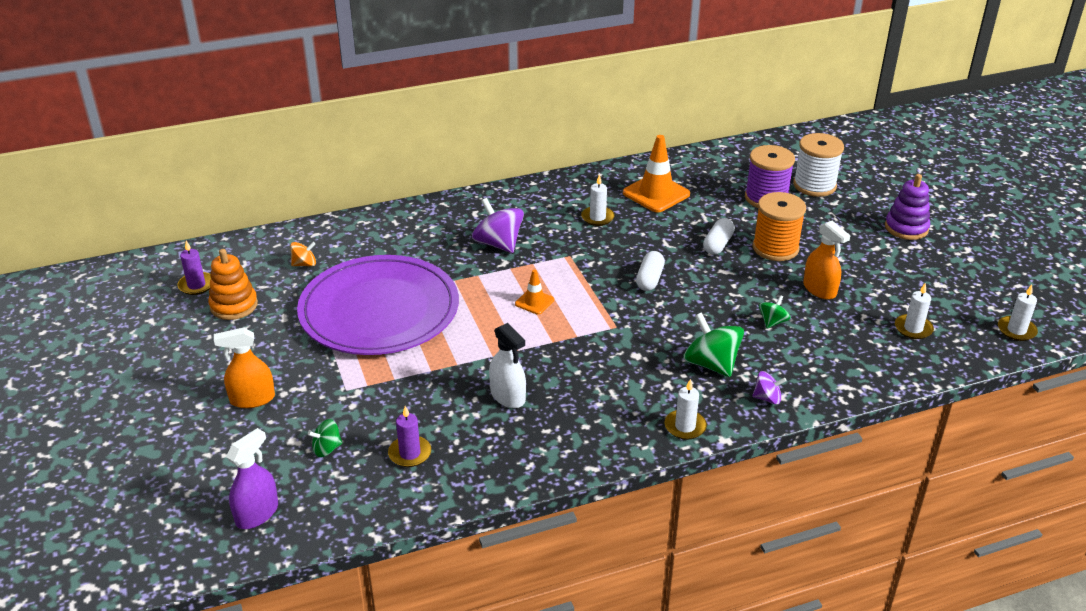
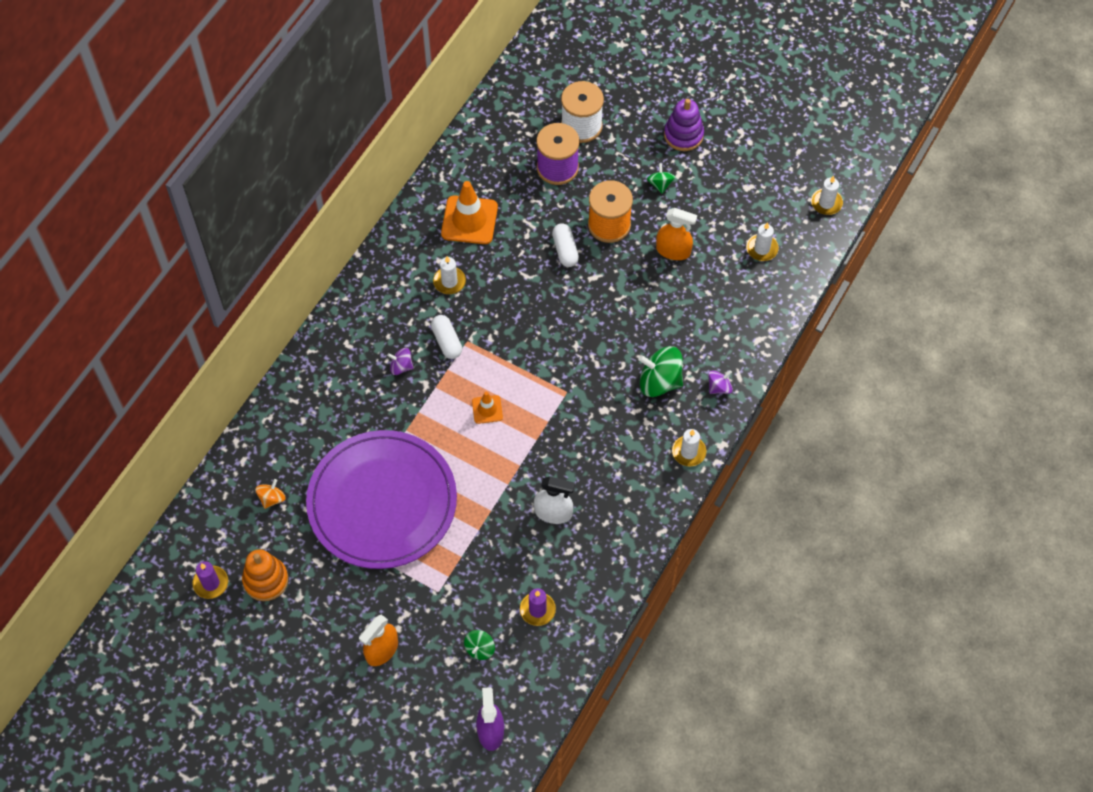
camera: 40 degrees left, 25 degrees up
purple spinning top [472,198,524,253] -> purple spinning top [387,348,413,375], size x0.54
white capsule [636,251,665,291] -> white capsule moved to [431,315,462,359]
green spinning top [759,295,791,328] -> green spinning top moved to [647,163,675,194]

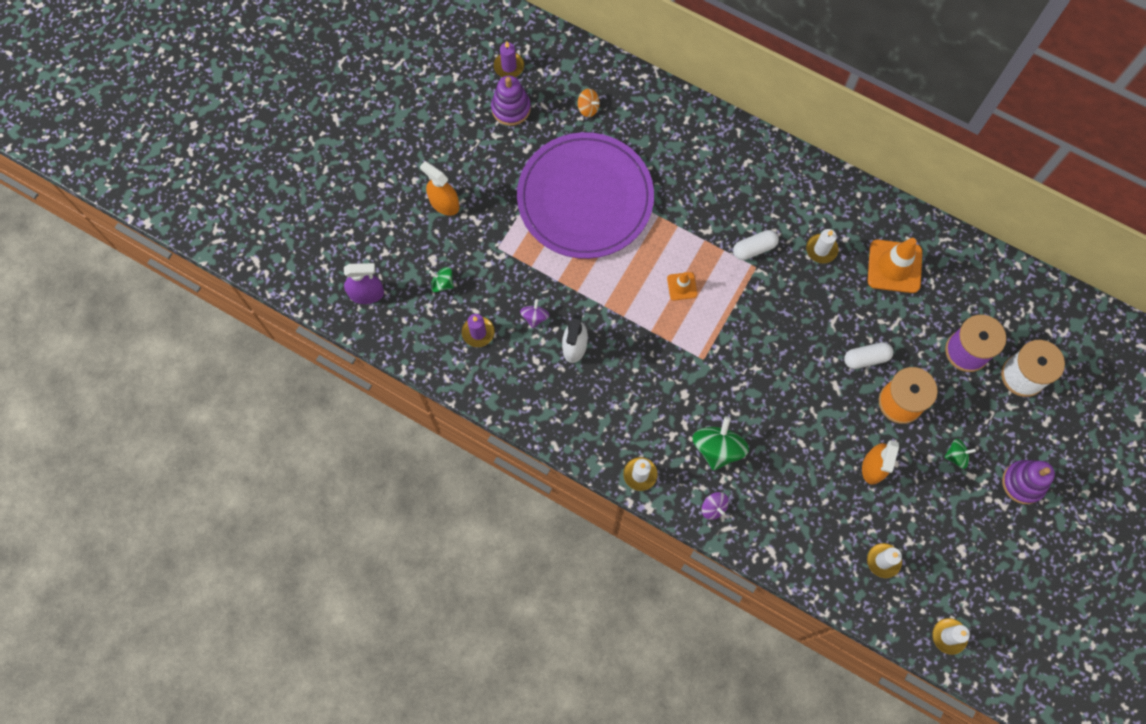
camera: 90 degrees right, 10 degrees up
orange stacking toy [242,549,288,601] -> purple stacking toy [491,76,531,126]
purple spinning top [387,348,413,375] -> purple spinning top moved to [520,299,550,328]

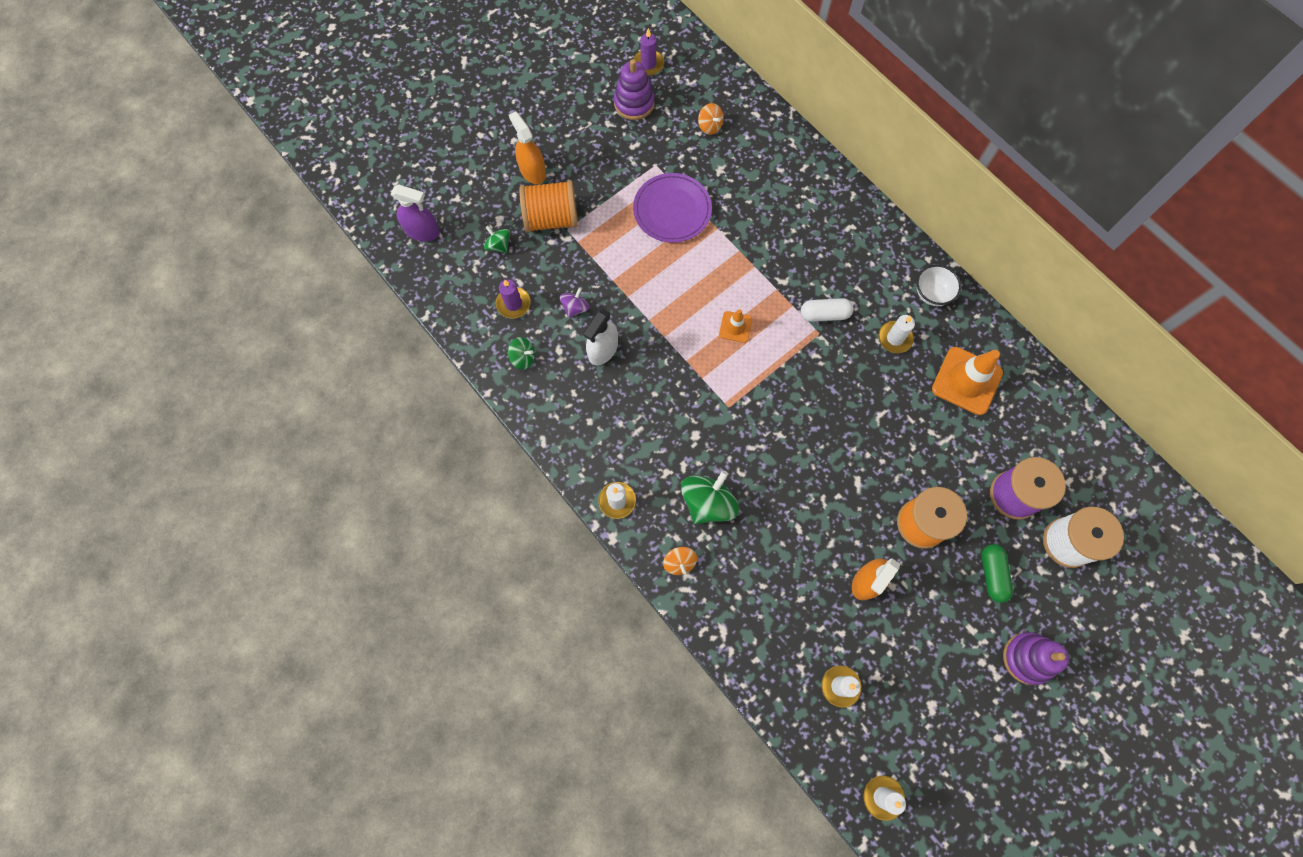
camera: 20 degrees right, 0 degrees up
purple plate [517,132,654,259] -> purple plate [633,173,712,243], size x0.54
purple spinning top [702,492,729,520] -> orange spinning top [663,547,697,575]
white capsule [844,342,893,369] -> none
green spinning top [944,439,976,469] -> green spinning top moved to [508,337,535,370]
none -> orange spool [519,180,578,232]
none -> white bowl [917,265,961,306]
none -> green capsule [982,544,1013,603]

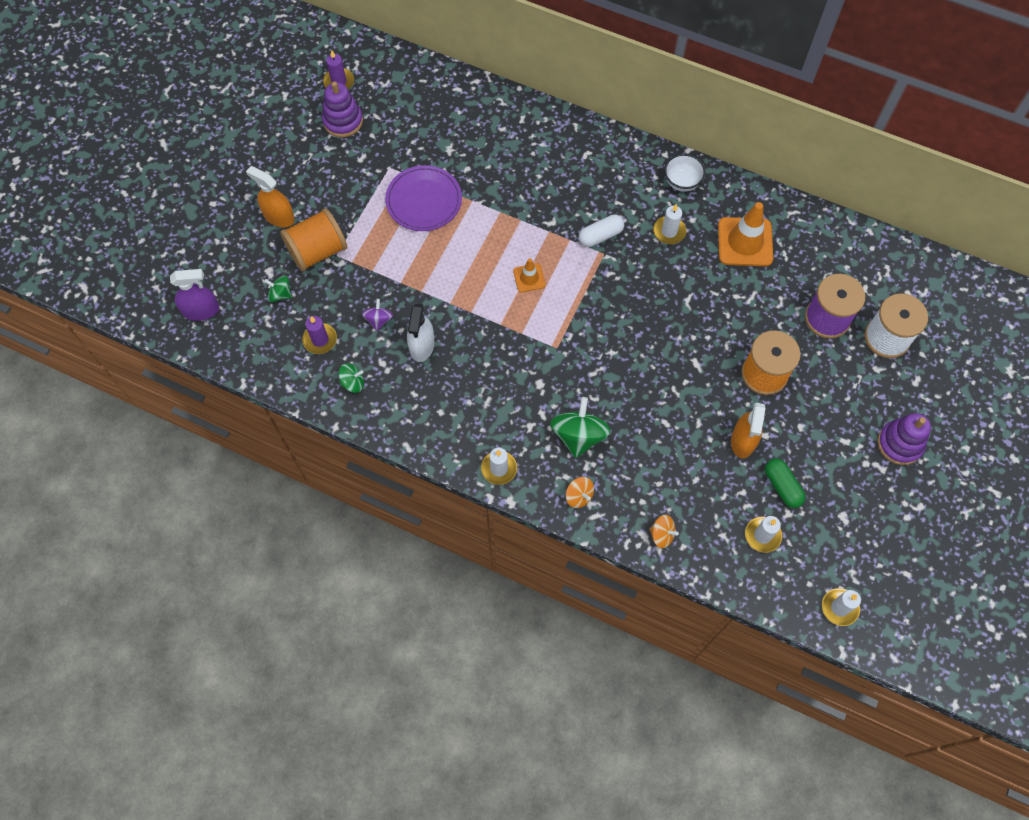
camera: 25 degrees left, 5 degrees down
orange spinning top [698,103,724,135] -> orange spinning top moved to [649,515,679,548]
green capsule [982,544,1013,603] -> green capsule moved to [765,458,806,508]

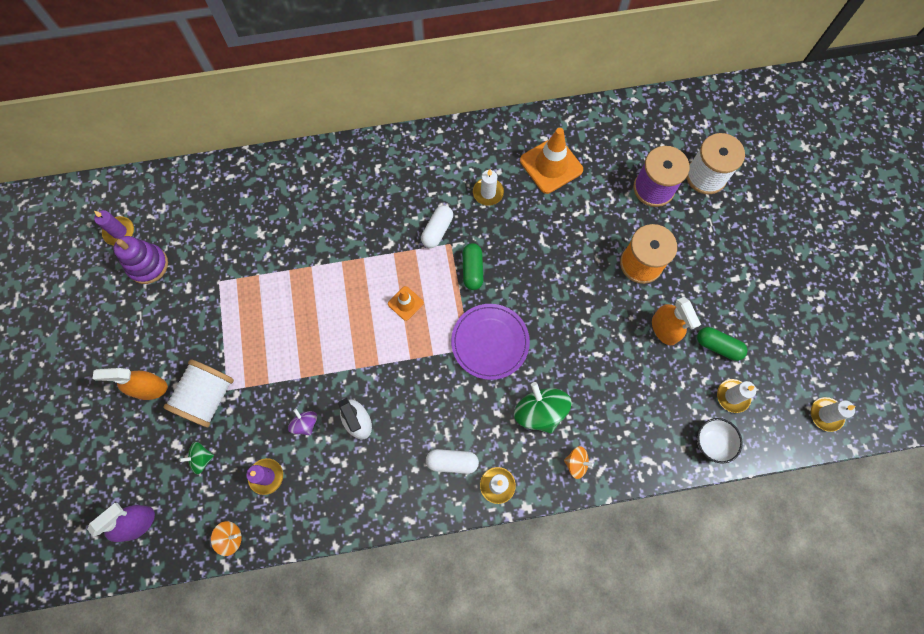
camera: 35 degrees left, 5 degrees up
orange spool [280,208,347,272] -> white spool [163,360,234,427]
green spinning top [339,363,364,393] -> none
purple plate [385,165,462,231] -> purple plate moved to [451,304,530,380]
orange spinning top [649,515,679,548] -> orange spinning top moved to [211,521,242,556]
white bowl [664,154,706,192] -> white bowl moved to [697,418,743,463]
purple stacking toy [878,413,931,465] -> none
none -> white capsule [426,449,479,474]
none -> green capsule [462,243,483,290]

